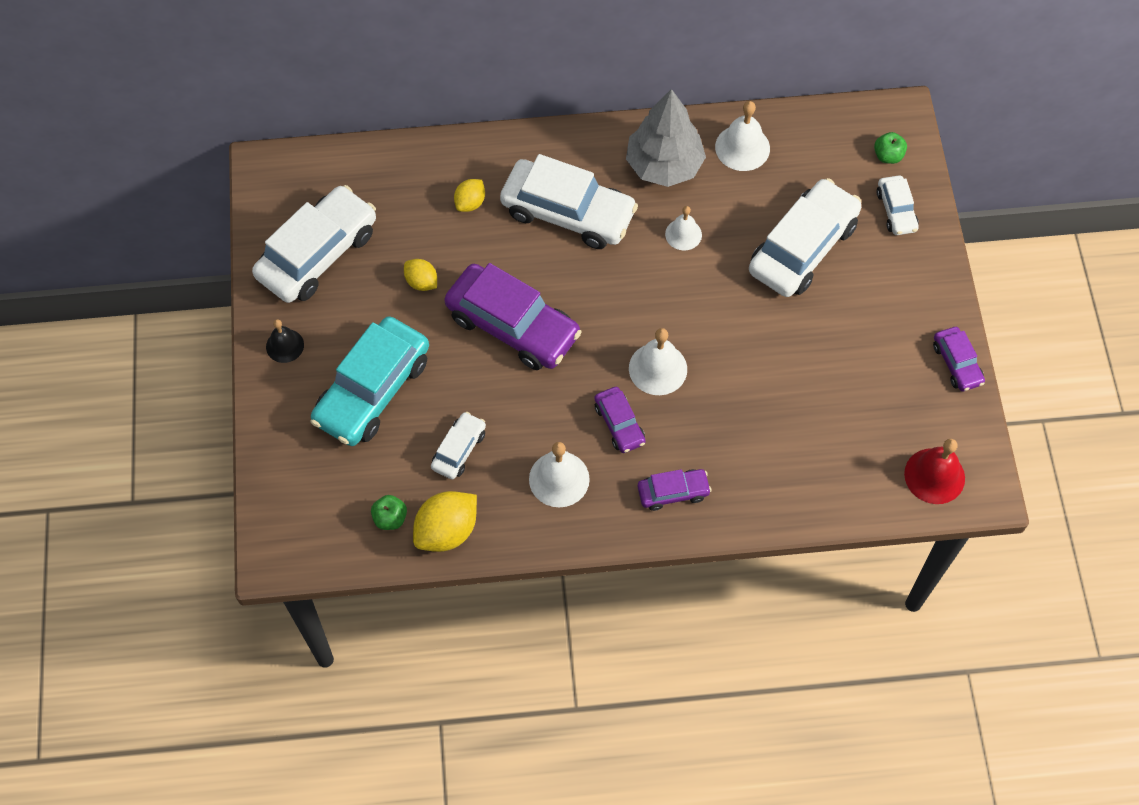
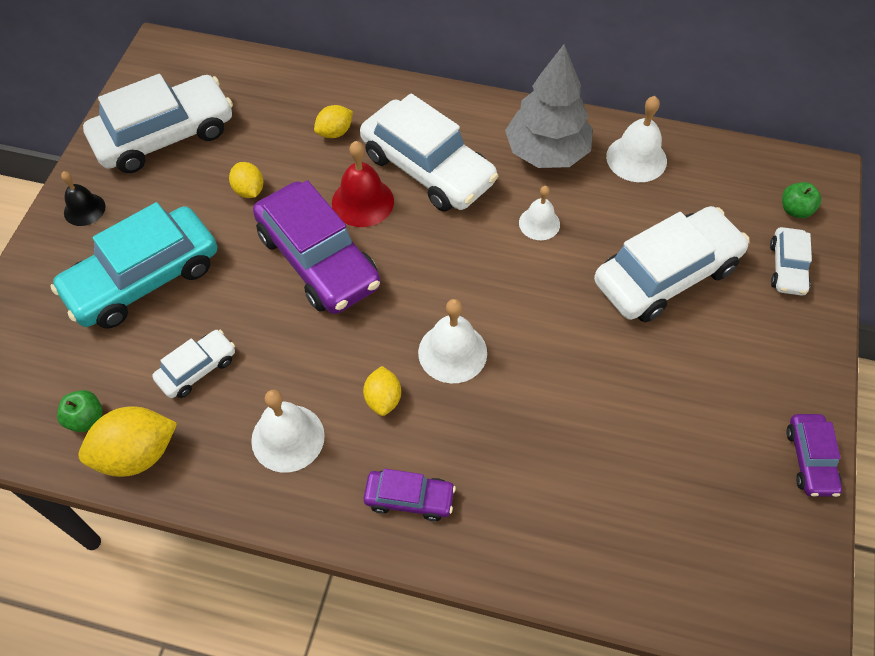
camera: 20 degrees right, 5 degrees down
purple car [594,387,645,453] -> yellow lemon [363,366,401,416]
red bell [904,439,965,504] -> red bell moved to [332,141,394,227]

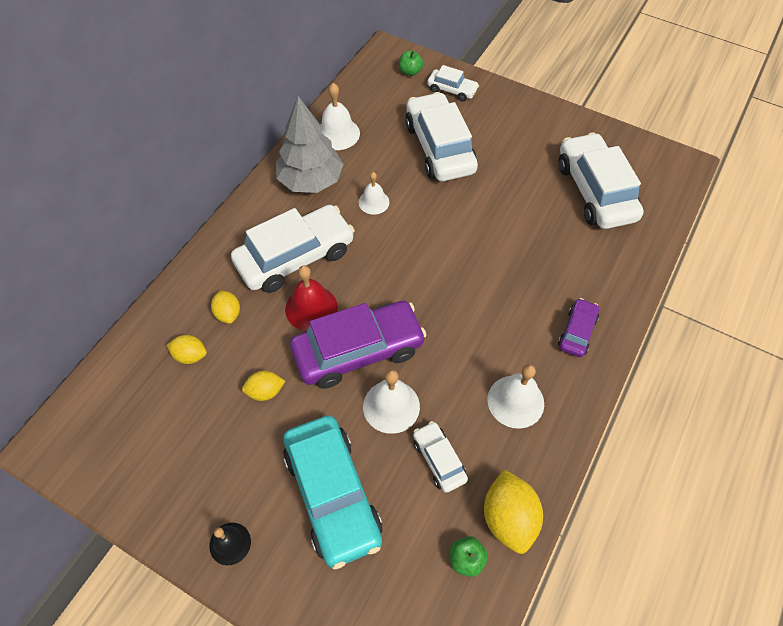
camera: 75 degrees left, 0 degrees up
white car [83,74,233,173] -> white car moved to [559,132,644,229]
yellow lemon [363,366,401,416] -> yellow lemon moved to [167,335,207,364]
white bell [418,299,487,383] -> white bell moved to [363,370,420,434]
purple car [786,414,842,497] -> none

